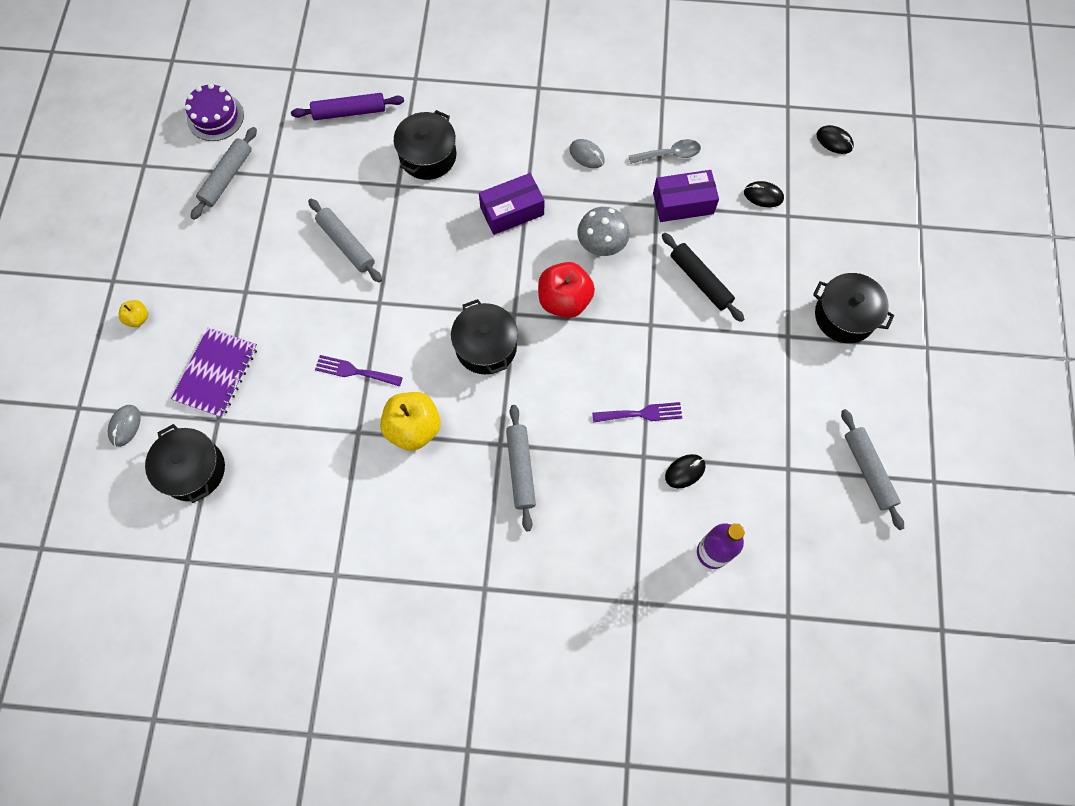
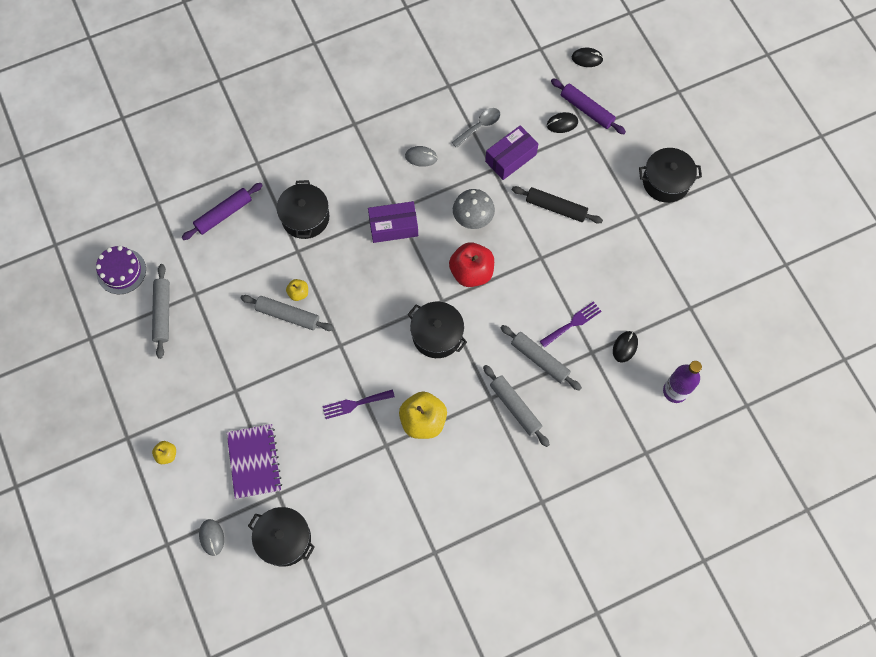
camera: 30 degrees left, 0 degrees up
purple box [479,173,544,235] -> purple box turned 45 degrees clockwise [368,201,418,243]
grey rolling pin [841,409,904,530] -> grey rolling pin moved to [500,325,582,391]
none -> yellow apple [286,279,308,301]
none -> purple rolling pin [551,78,626,134]

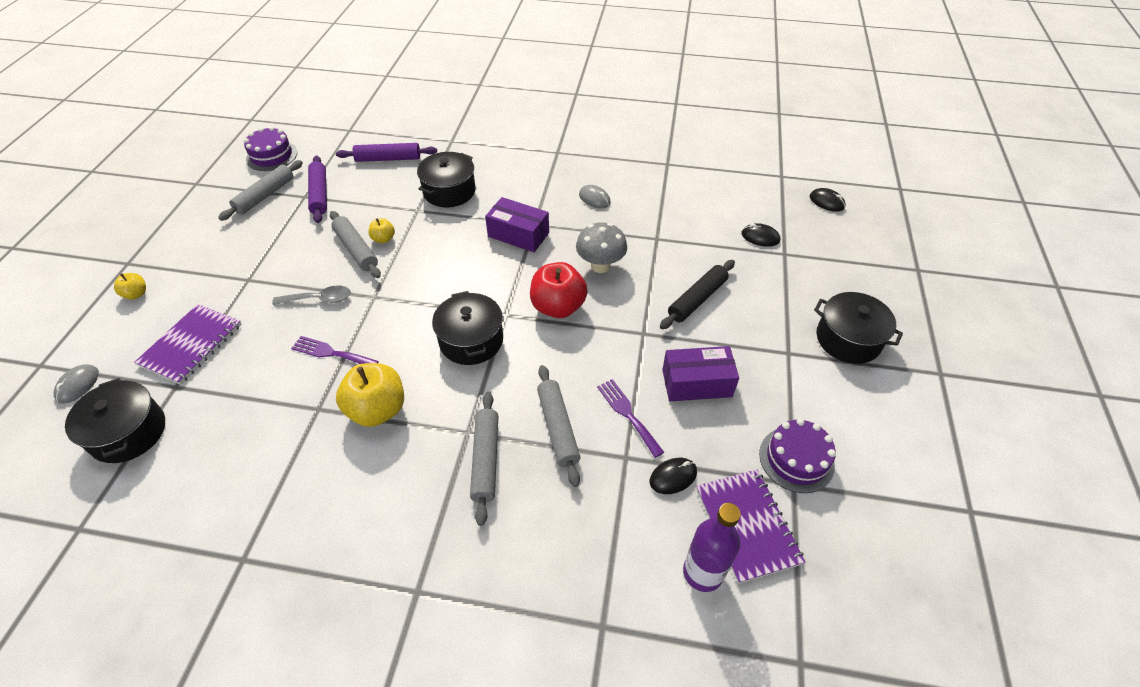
camera: 35 degrees right, 20 degrees down
grey spoon [452,108,500,148] -> grey spoon moved to [272,286,351,305]
purple box [485,125,538,180] -> purple box moved to [662,346,739,401]
black rolling pin [512,186,603,223] -> black rolling pin turned 75 degrees clockwise [660,260,735,329]
purple fork [540,301,602,348] -> purple fork turned 120 degrees counterclockwise [597,379,664,458]
purple rolling pin [551,78,626,134] -> purple rolling pin moved to [308,155,327,223]
none -> purple notebook [696,469,805,584]
none -> purple cake [759,418,836,493]

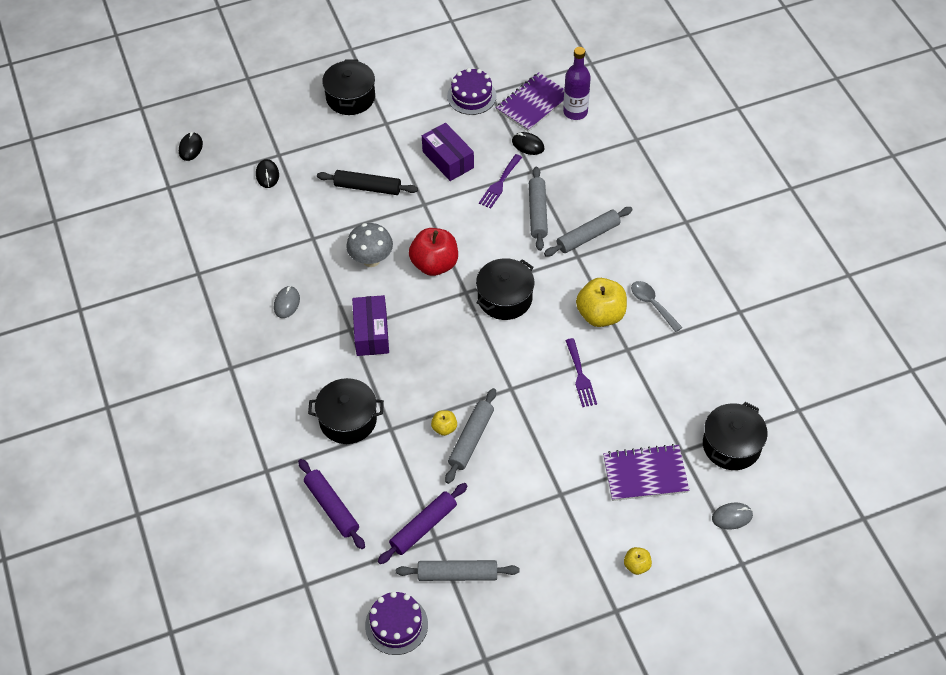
camera: 120 degrees left, 5 degrees up
grey spoon [272,286,351,305] -> grey spoon moved to [631,281,683,332]
grey rolling pin [537,365,580,487] -> grey rolling pin turned 45 degrees counterclockwise [529,167,548,251]

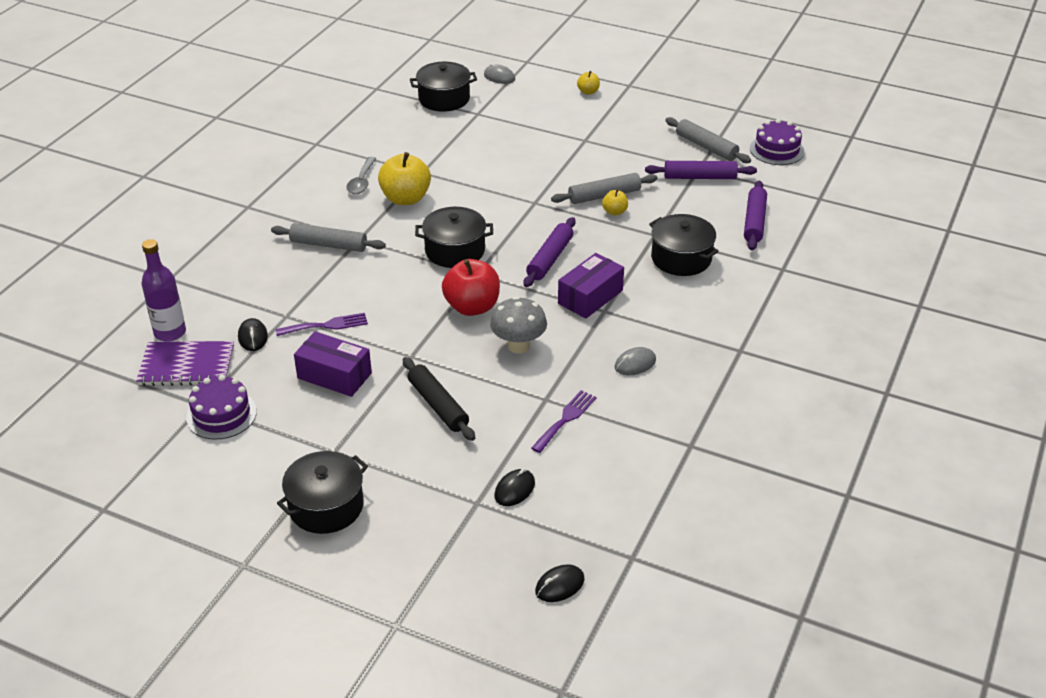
camera: 135 degrees left, 15 degrees down
purple box [422,123,474,181] -> purple box turned 75 degrees counterclockwise [294,331,372,397]
grey rolling pin [529,167,548,251] -> none
purple fork [565,338,597,407] -> purple fork moved to [531,390,596,453]
purple notebook [603,444,689,501] -> none
none -> purple rolling pin [524,217,576,287]

